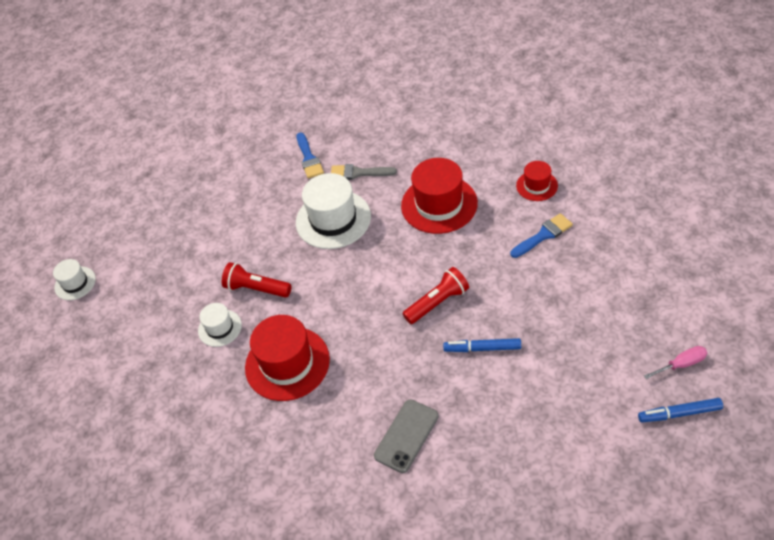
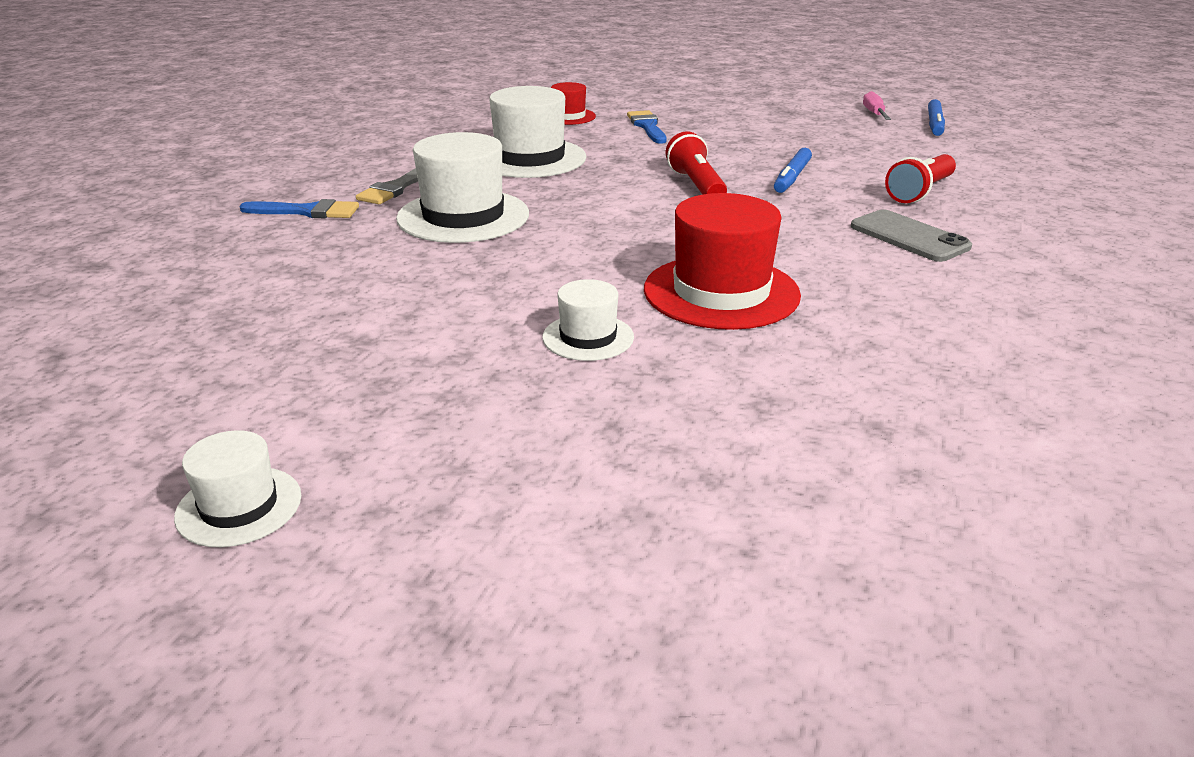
camera: 75 degrees left, 20 degrees down
red flashlight [222,262,291,298] -> red flashlight moved to [885,154,956,203]
red hat [401,158,478,234] -> white hat [489,86,586,178]

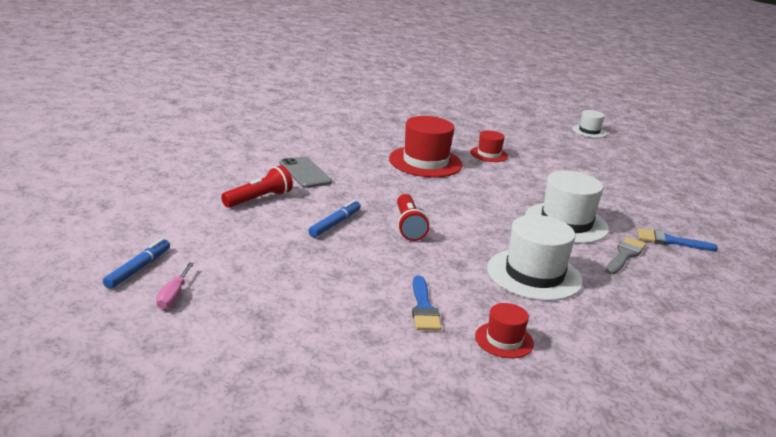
camera: 175 degrees left, 5 degrees down
white hat [542,279,634,361] -> red hat [470,131,508,162]

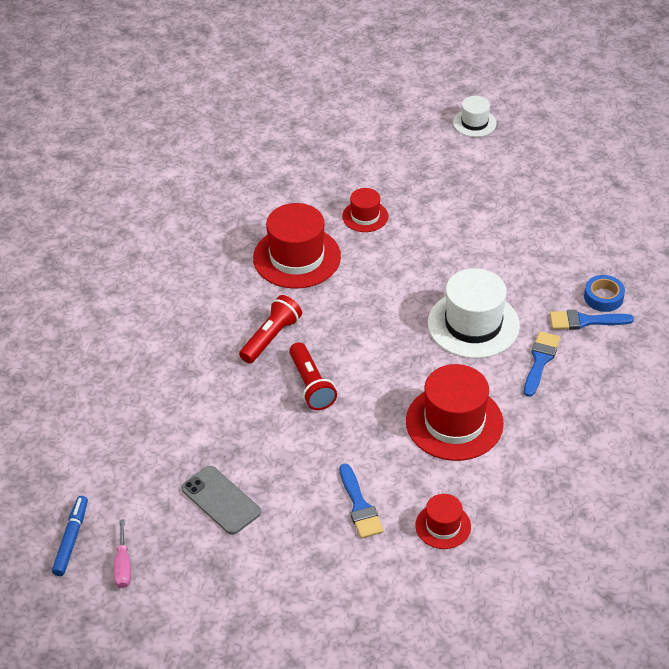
camera: 10 degrees left, 20 degrees up
red flashlight [221,165,293,208] -> red flashlight moved to [239,295,302,364]
grey phone [280,157,332,188] -> grey phone moved to [182,466,261,535]
blue marker [308,200,361,237] -> none
white hat [487,215,583,301] -> red hat [406,364,504,461]
grey brush [606,237,646,274] -> blue brush [524,331,560,397]
none -> blue tape [584,275,625,312]

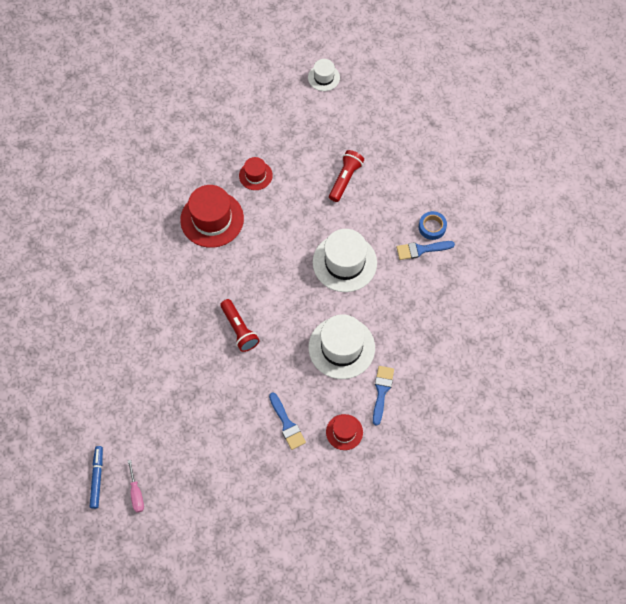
camera: 10 degrees left, 20 degrees up
grey phone [182,466,261,535] -> none
red flashlight [239,295,302,364] -> red flashlight moved to [329,150,364,202]
red hat [406,364,504,461] -> white hat [308,314,375,379]
blue brush [524,331,560,397] -> blue brush moved to [373,366,394,426]

